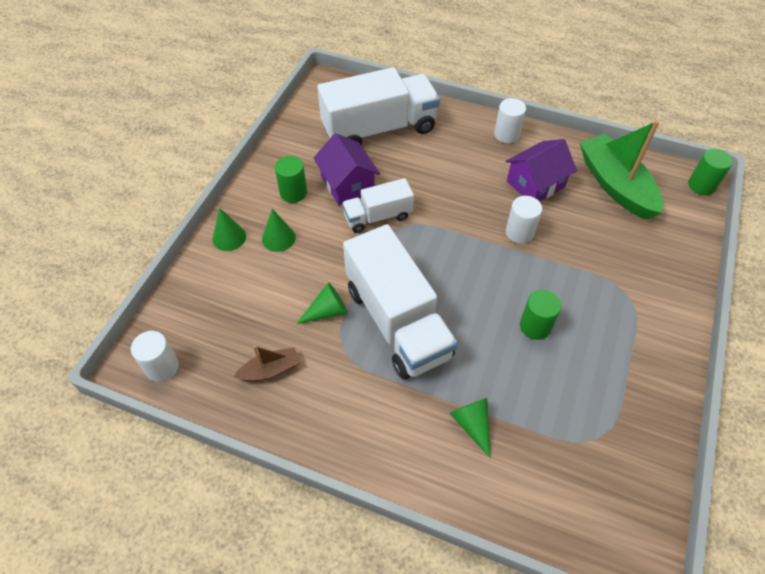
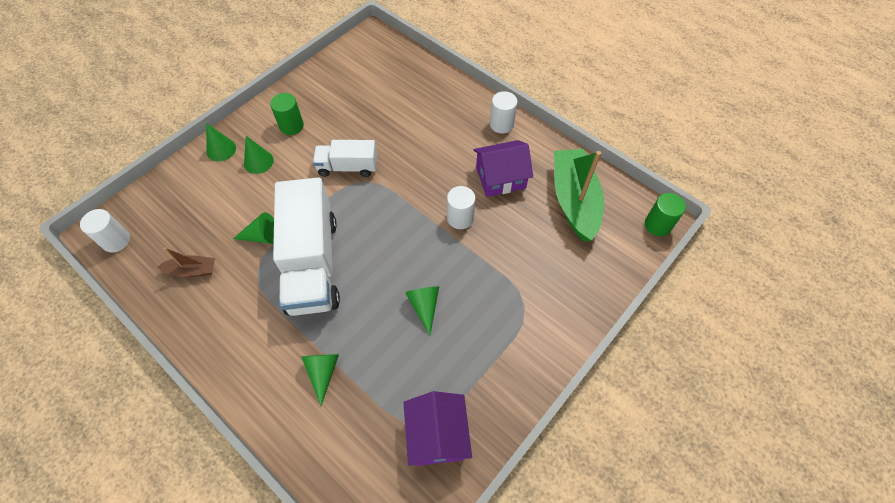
camera: 20 degrees right, 5 degrees up
purple house [314,133,380,205] -> purple house moved to [403,391,472,466]
white truck [317,67,440,145] -> none
green cylinder [520,290,562,340] -> green cone [405,286,439,336]

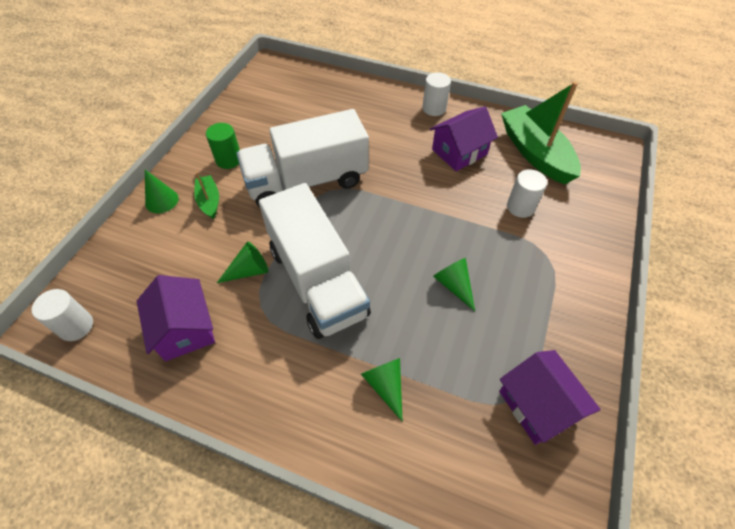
camera: 20 degrees left, 5 degrees down
brown boat [157,247,215,277] -> purple house [137,275,215,361]
green cone [244,136,274,174] -> green boat [194,172,219,219]
white truck [313,140,377,177] -> white truck [237,109,369,208], size x1.85
white cylinder [447,186,476,229] -> white cylinder moved to [507,169,547,218]
green cylinder [645,193,686,236] -> none

